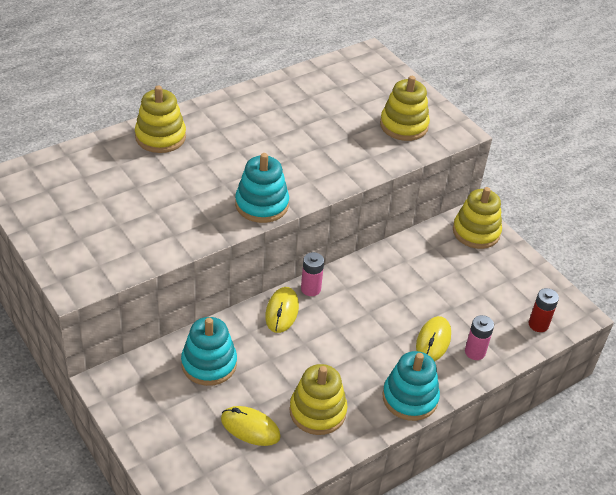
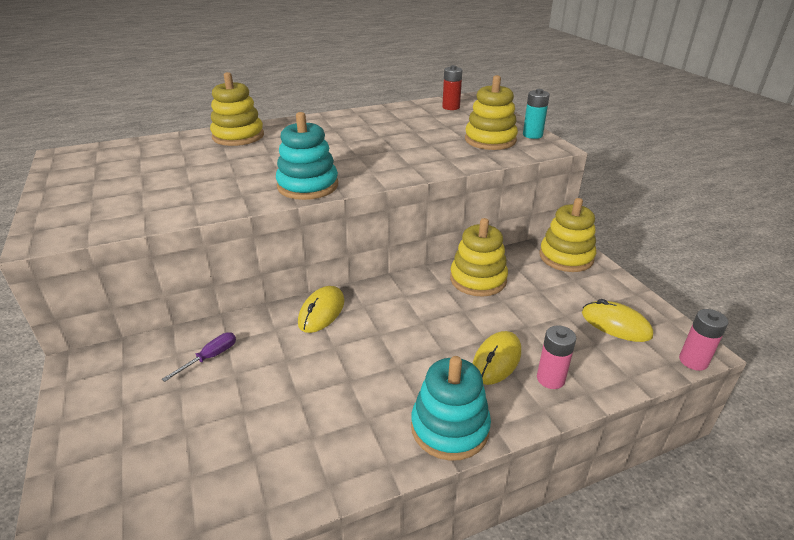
camera: 15 degrees right, 10 degrees down
turquoise stacking toy [181,317,237,386] -> purple screwdriver [162,332,236,382]
yellow mouse [221,406,281,446] -> yellow mouse moved to [582,299,653,342]
yellow stacking toy [290,364,347,435] -> yellow stacking toy moved to [450,218,508,297]
pink battery [301,252,324,296] -> pink battery moved to [679,309,728,371]
red battery [529,288,559,332] -> red battery moved to [442,65,462,110]
none -> turquoise battery [523,89,550,139]

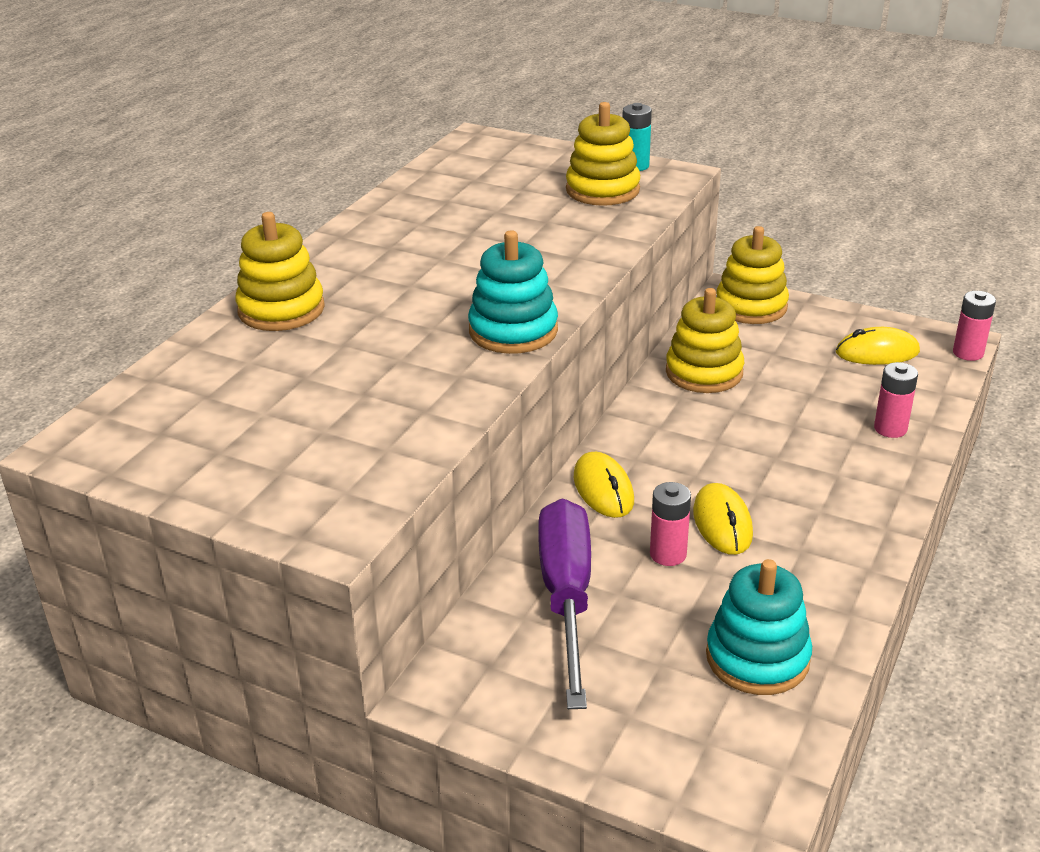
camera: 40 degrees left, 0 degrees up
purple screwdriver [162,332,236,382] -> purple screwdriver [538,499,591,709], size x2.43
turquoise stacking toy [411,356,491,461] -> turquoise stacking toy moved to [706,559,812,695]
red battery [442,65,462,110] -> none
yellow mouse [472,331,521,385] -> yellow mouse moved to [693,483,753,555]
none -> pink battery [650,482,691,566]

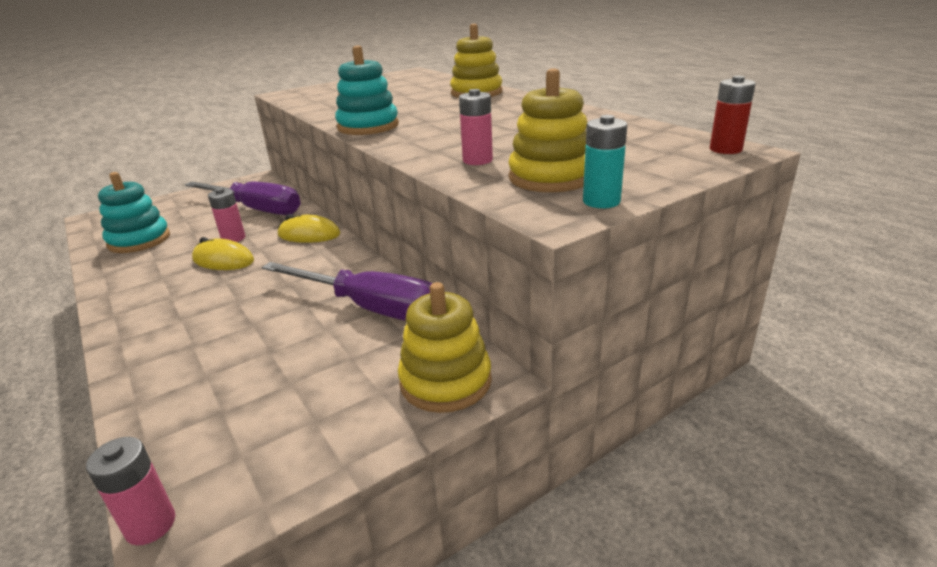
camera: 120 degrees right, 5 degrees down
yellow stacking toy [666,288,744,393] -> purple screwdriver [262,262,432,321]
yellow mouse [836,327,920,365] -> none
pink battery [874,362,918,438] -> pink battery moved to [459,89,493,165]
none -> red battery [710,76,756,154]

